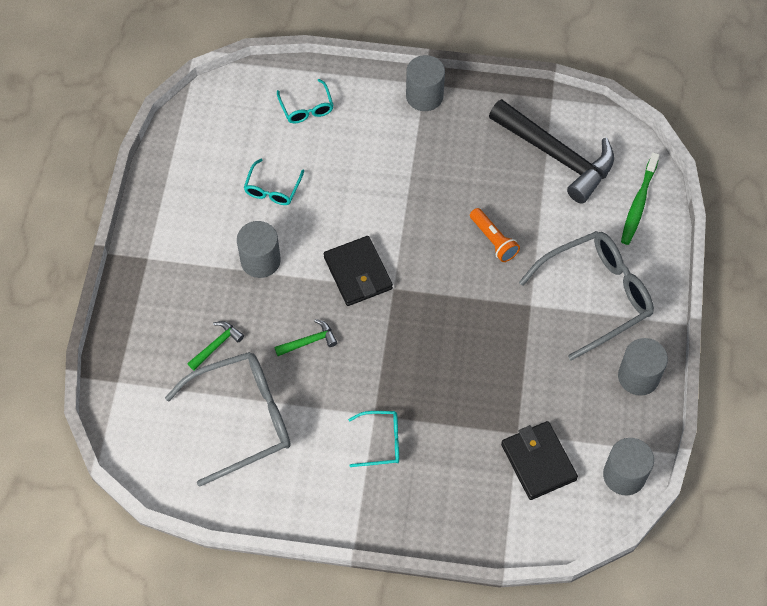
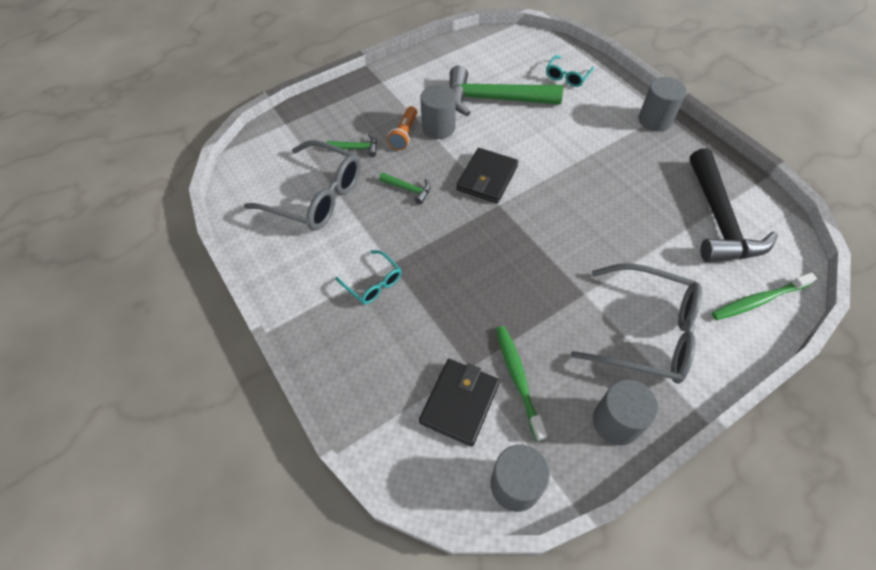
camera: 50 degrees right, 5 degrees down
turquoise glasses [244,159,304,205] -> green hammer [450,66,563,116]
orange flashlight [470,208,520,262] -> orange flashlight moved to [387,106,417,150]
none -> green toothbrush [496,326,547,441]

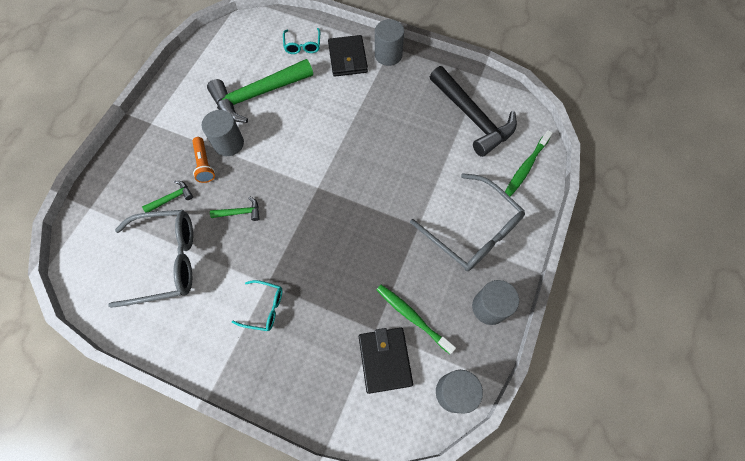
camera: 35 degrees left, 10 degrees up
black wallet [457,148,518,203] -> black wallet moved to [328,35,368,77]
grey glasses [571,264,702,384] -> grey glasses turned 60 degrees clockwise [410,173,525,271]

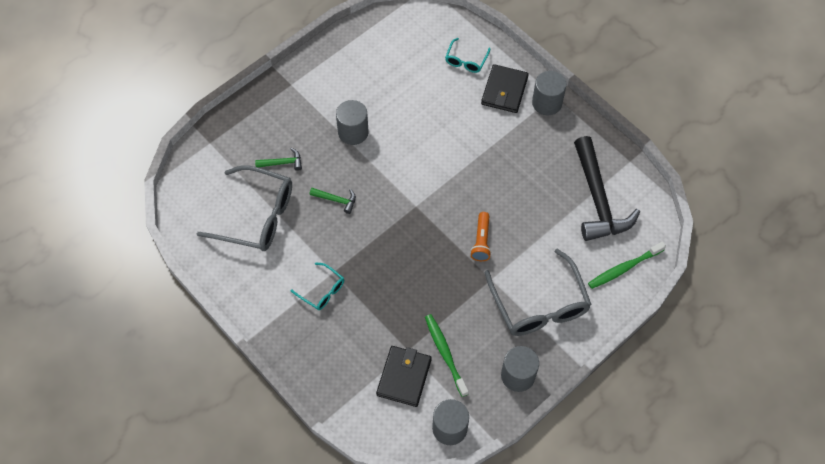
camera: 25 degrees right, 5 degrees down
orange flashlight [192,137,215,183] -> orange flashlight moved to [470,212,491,261]
green hammer [207,59,313,123] -> none

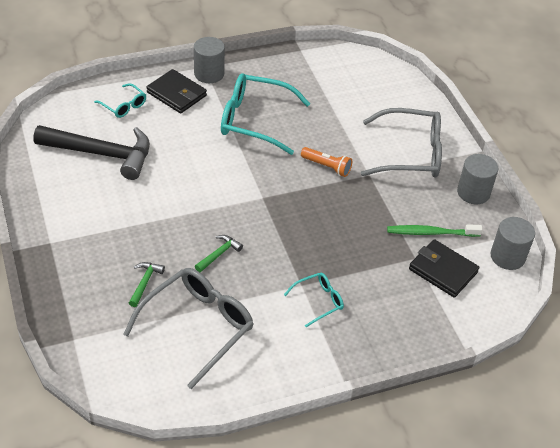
camera: 70 degrees left, 15 degrees down
grey cylinder [336,100,369,145] -> none
black hammer [574,136,640,241] -> black hammer moved to [33,125,150,180]
green toothbrush [588,241,666,289] -> none
none -> turquoise glasses [221,73,310,155]

